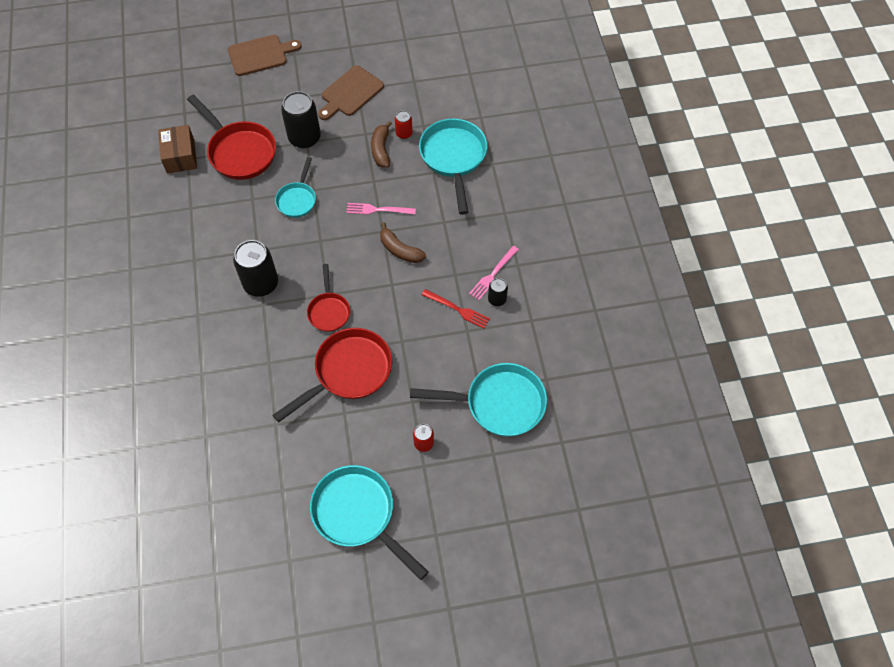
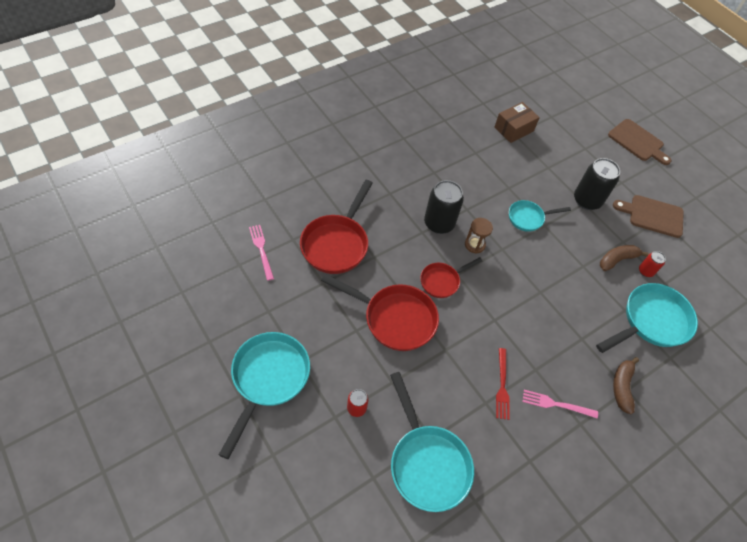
camera: 60 degrees right, 5 degrees down
red pan [187,95,276,180] -> red pan moved to [300,180,373,274]
pink fork [346,203,416,215] -> pink fork moved to [249,225,274,281]
brown banana [380,222,426,263] -> brown banana moved to [613,357,639,414]
black can [488,278,508,306] -> none
none -> brown hourglass [465,218,493,254]

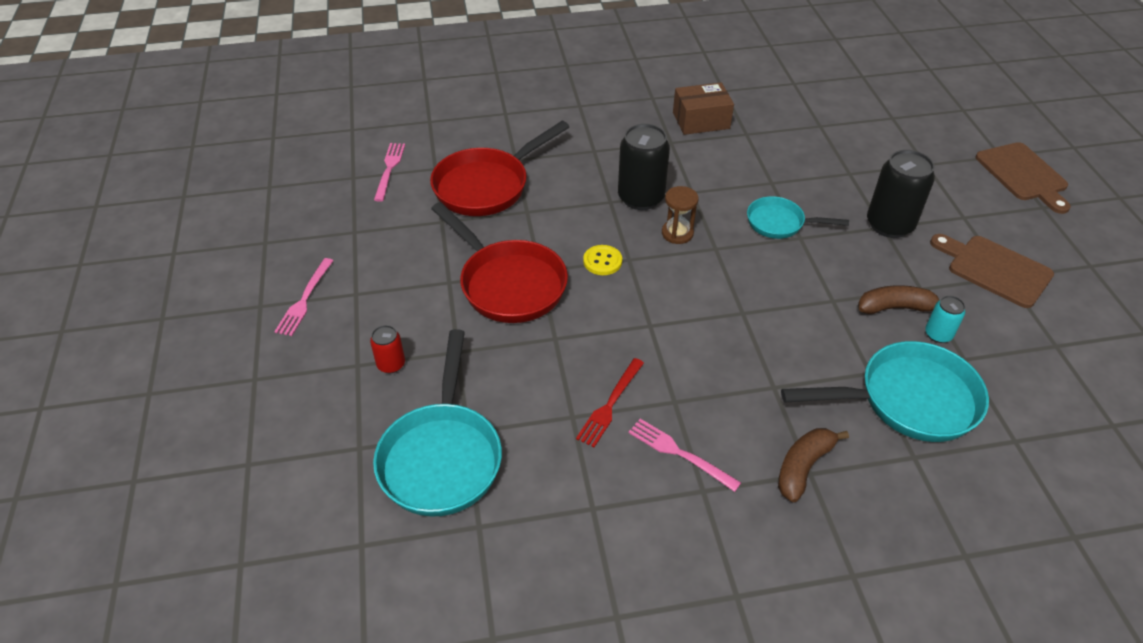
camera: 30 degrees right, 10 degrees down
turquoise pan [219,332,310,459] -> pink fork [274,258,334,336]
red pan [420,257,482,298] -> yellow button [583,245,622,275]
brown box [494,102,540,143] -> brown box moved to [673,82,734,135]
red can [639,251,666,277] -> turquoise can [925,296,965,343]

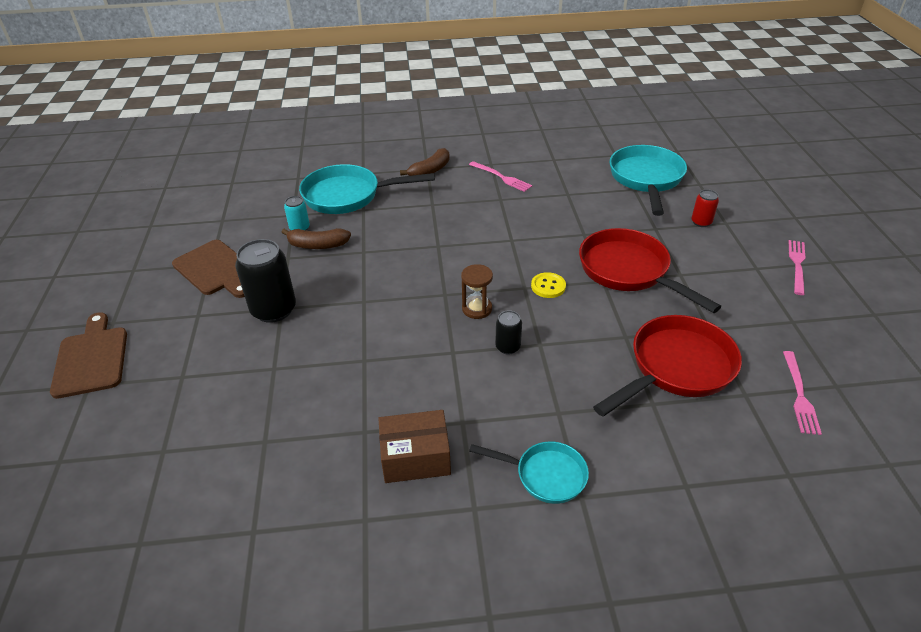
camera: 175 degrees left, 5 degrees down
red fork [576,358,644,447] -> none
black can [618,124,670,210] -> black can [495,310,522,355], size x0.51
turquoise pan [747,196,849,239] -> turquoise pan moved to [469,442,589,504]

